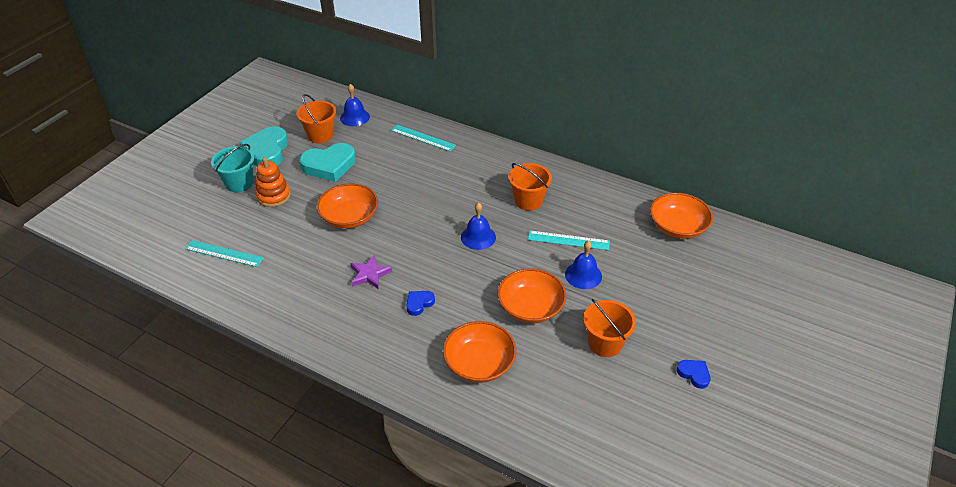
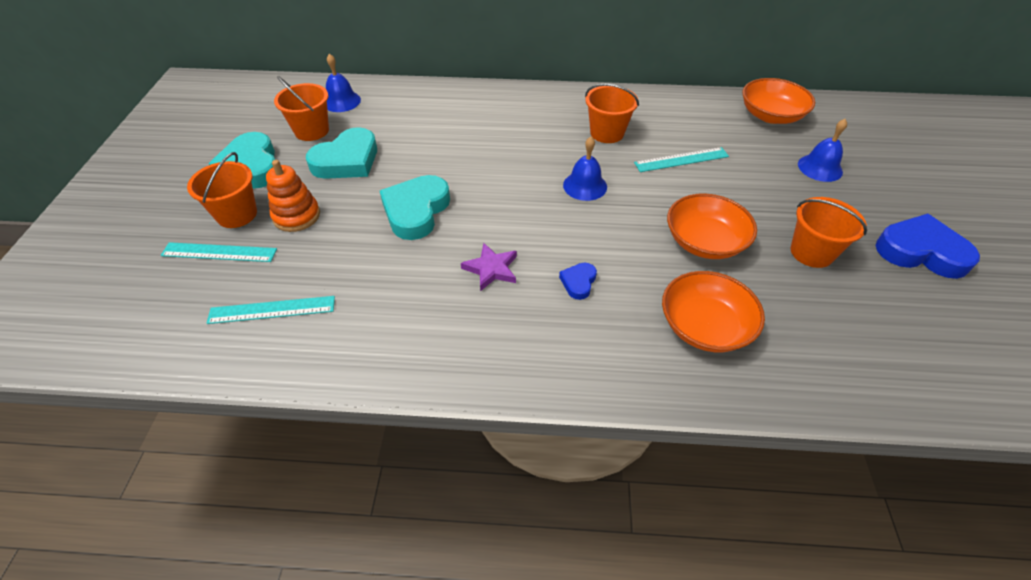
camera: 25 degrees left, 5 degrees up
turquoise bucket [211,144,254,192] -> orange bucket [187,152,257,228]
orange bowl [317,183,378,229] -> turquoise heart [380,175,450,240]
turquoise ruler [391,124,456,152] -> turquoise ruler moved to [161,242,277,262]
blue bell [565,240,602,289] -> blue bell moved to [798,119,847,182]
blue heart [677,360,710,389] -> blue heart [875,214,980,279], size x2.07

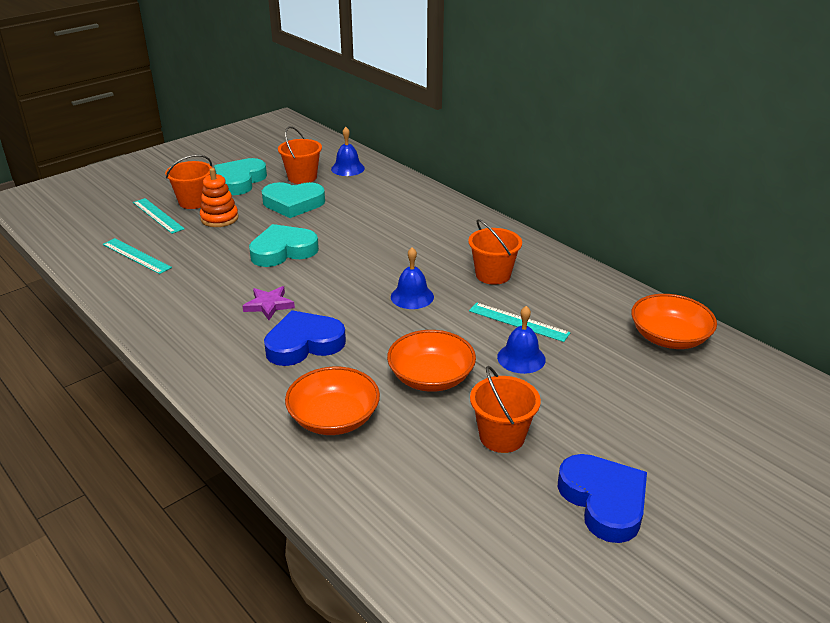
camera: 45 degrees right, 15 degrees down
blue heart [559,263,597,300] -> blue heart [264,310,346,366], size x2.07
blue bell [798,119,847,182] -> blue bell moved to [497,306,546,374]

